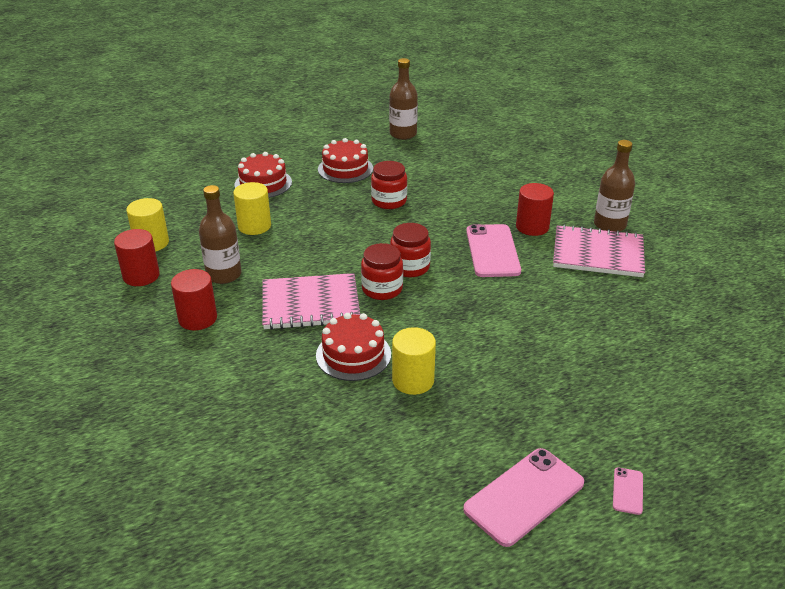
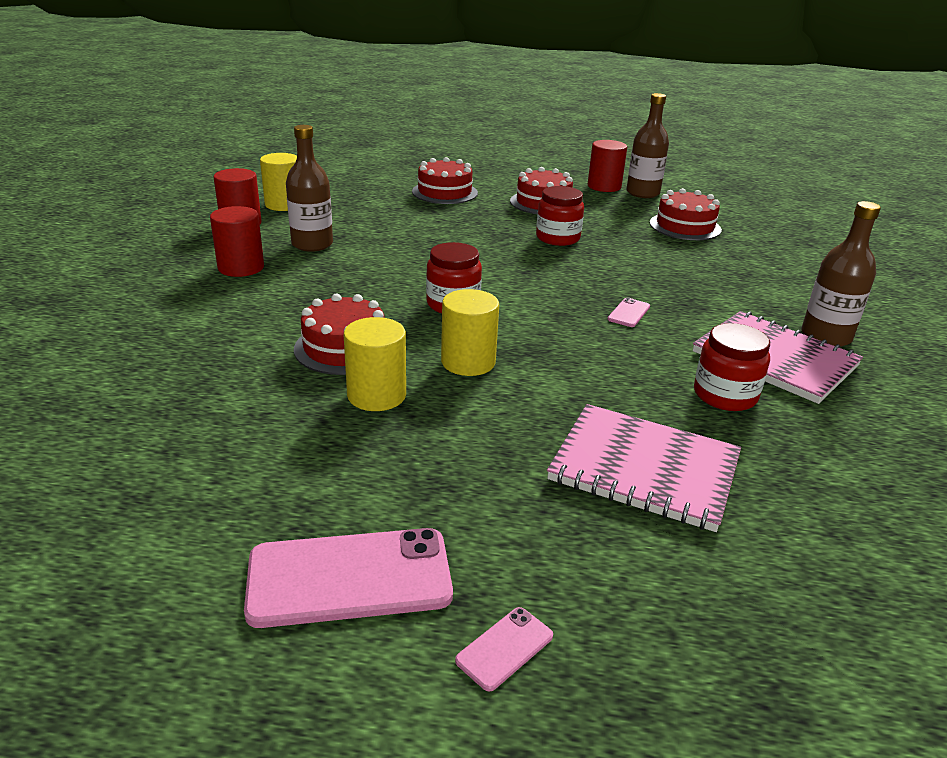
camera: 30 degrees right, 5 degrees down
yellow cylinder [233,182,271,235] -> yellow cylinder moved to [441,289,499,376]
pink notebook [262,273,360,330] -> pink notebook moved to [547,404,741,532]
red jar [390,223,431,277] -> red jar moved to [694,323,770,411]
pink phone [466,224,521,277] -> pink phone [608,298,650,327], size x0.45
red cylinder [516,183,554,236] -> red cylinder moved to [588,140,627,192]
none -> red cake [650,188,722,240]

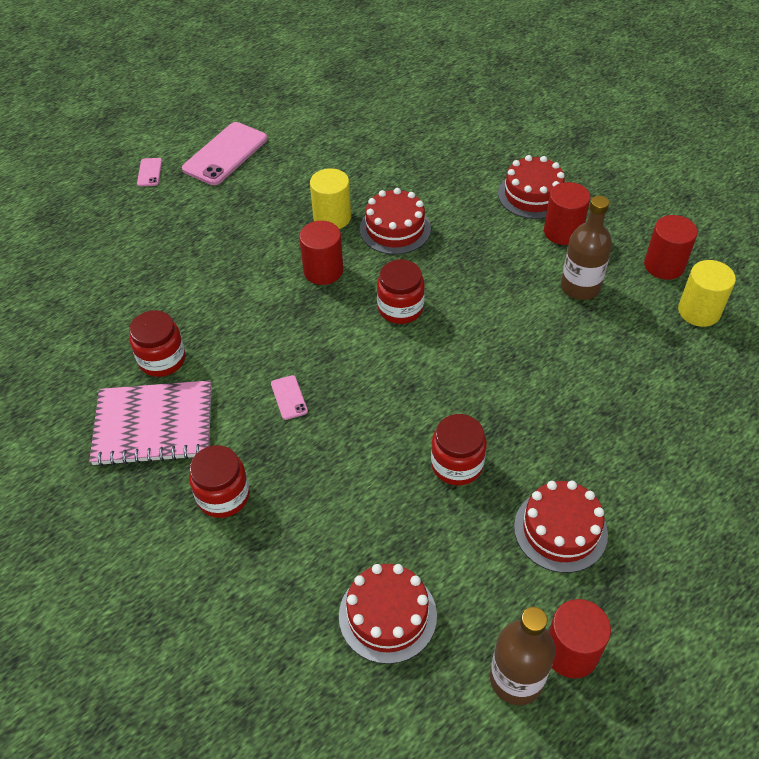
camera: 135 degrees right, 20 degrees up
red cake [412,157,478,204] -> red cake moved to [498,155,565,219]
yellow cylinder [441,289,499,376] -> red cylinder [299,221,343,285]
pink notebook [547,404,741,532] -> none
brown bottle [801,201,881,347] -> none
none -> red jar [189,445,250,518]

